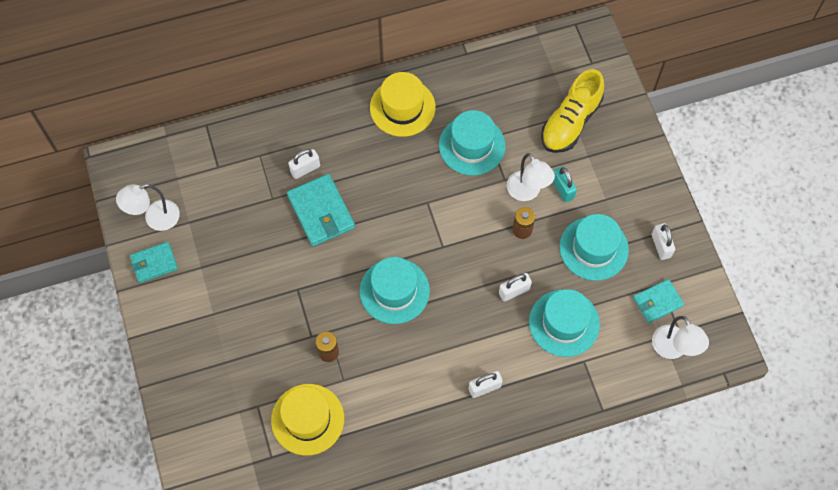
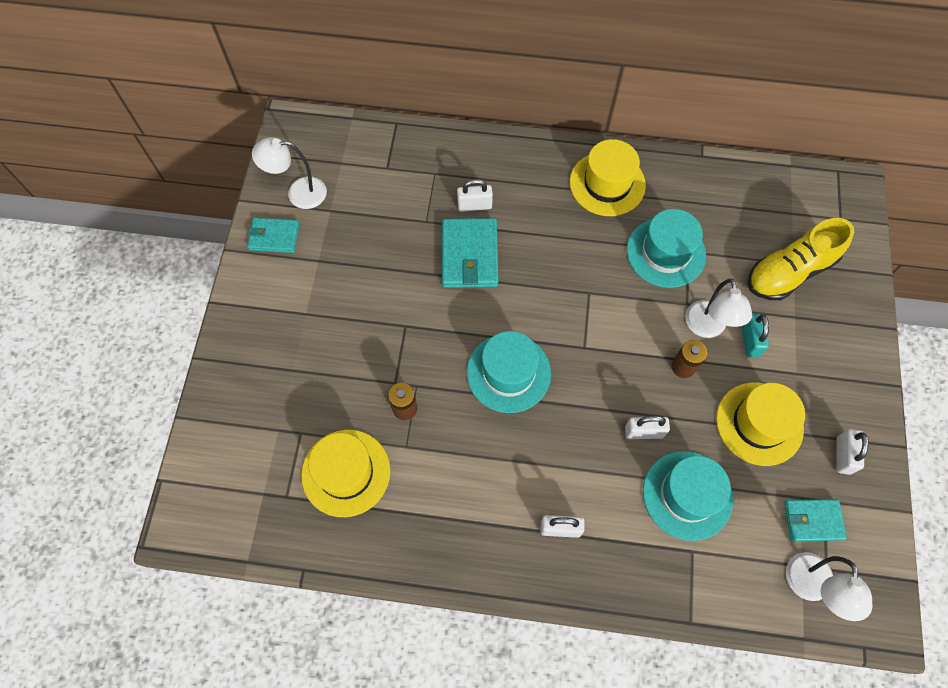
camera: 25 degrees right, 0 degrees up
turquoise hat [560,214,629,281] -> yellow hat [716,382,805,466]

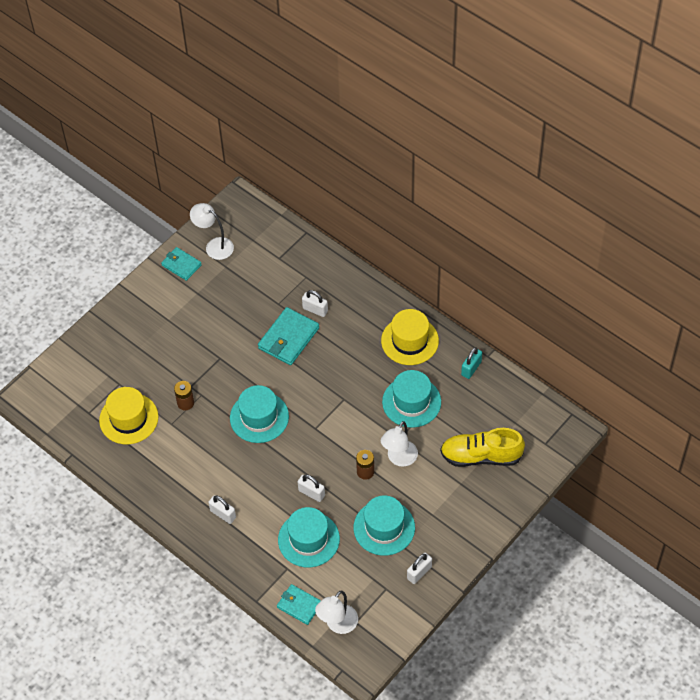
camera: 35 degrees right, 10 degrees down
yellow hat [716,382,805,466] -> turquoise hat [354,496,415,556]
turquoise padlock [742,314,769,358] -> turquoise padlock moved to [461,347,482,379]
turquoise wallet [784,499,847,542] -> turquoise wallet moved to [277,584,321,625]

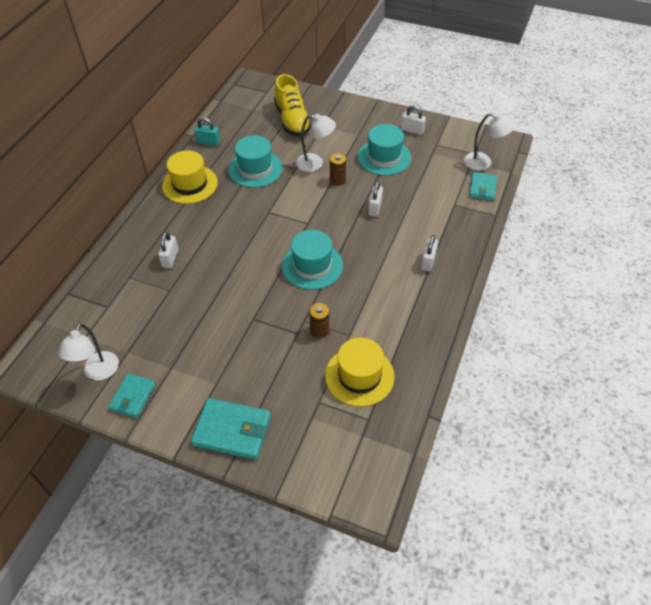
camera: 110 degrees left, 5 degrees down
turquoise wallet [258,307,319,365] -> turquoise wallet moved to [191,398,271,460]
turquoise hat [278,507,340,567] -> none

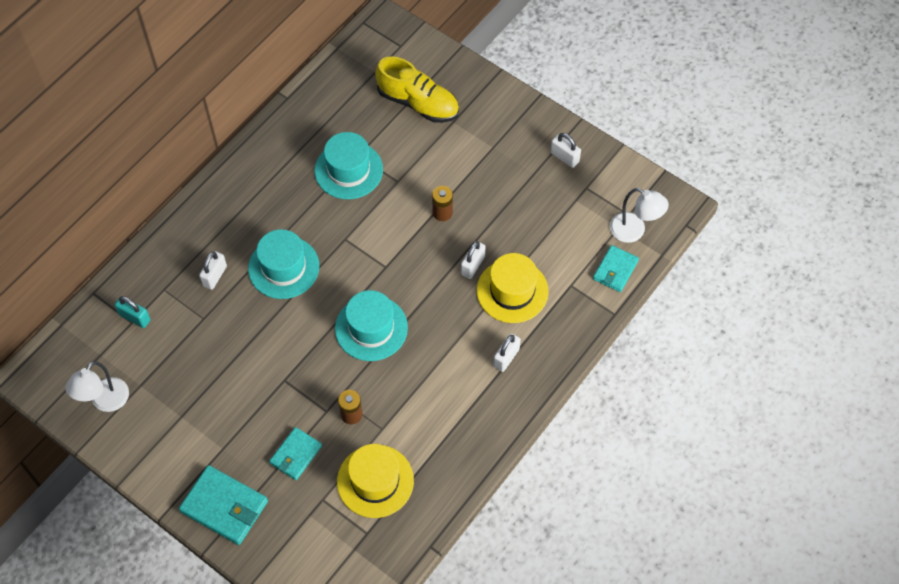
camera: 15 degrees right, 10 degrees up
turquoise wallet [108,373,155,418] -> turquoise wallet moved to [269,427,322,480]
yellow hat [162,150,218,204] -> yellow hat moved to [477,253,549,323]
turquoise padlock [194,117,220,146] -> turquoise padlock moved to [115,296,150,328]
yellow shoe [274,74,312,136] -> yellow shoe turned 60 degrees counterclockwise [375,56,459,123]
white lamp [296,114,336,172] -> none
turquoise hat [358,124,411,176] -> turquoise hat moved to [248,229,319,299]

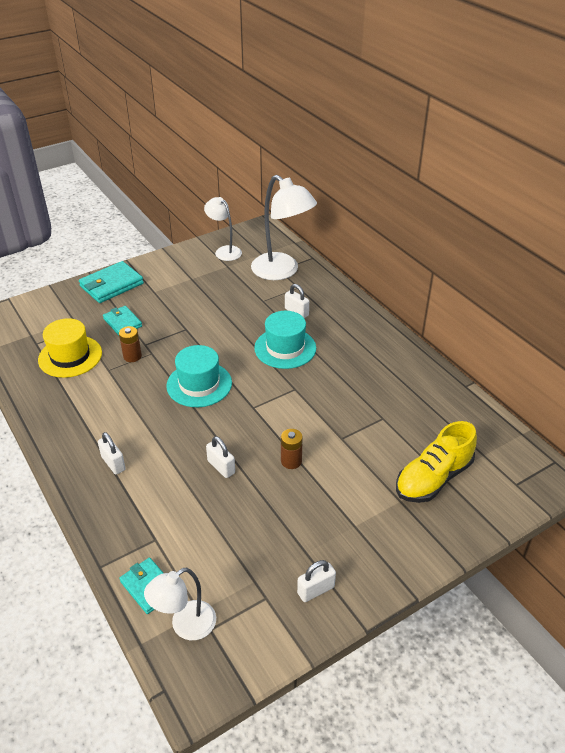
camera: 110 degrees right, 20 degrees down
turquoise padlock [115,296,150,328] -> white lamp [251,175,317,280]
turquoise hat [314,132,383,199] -> none
yellow hat [477,253,549,323] -> none

